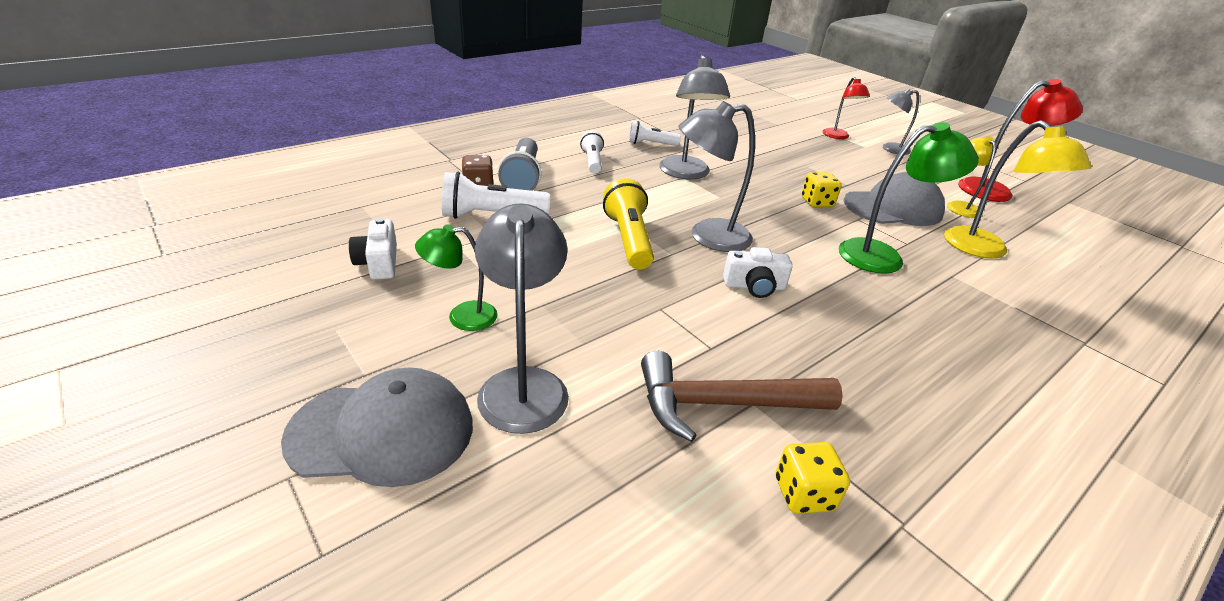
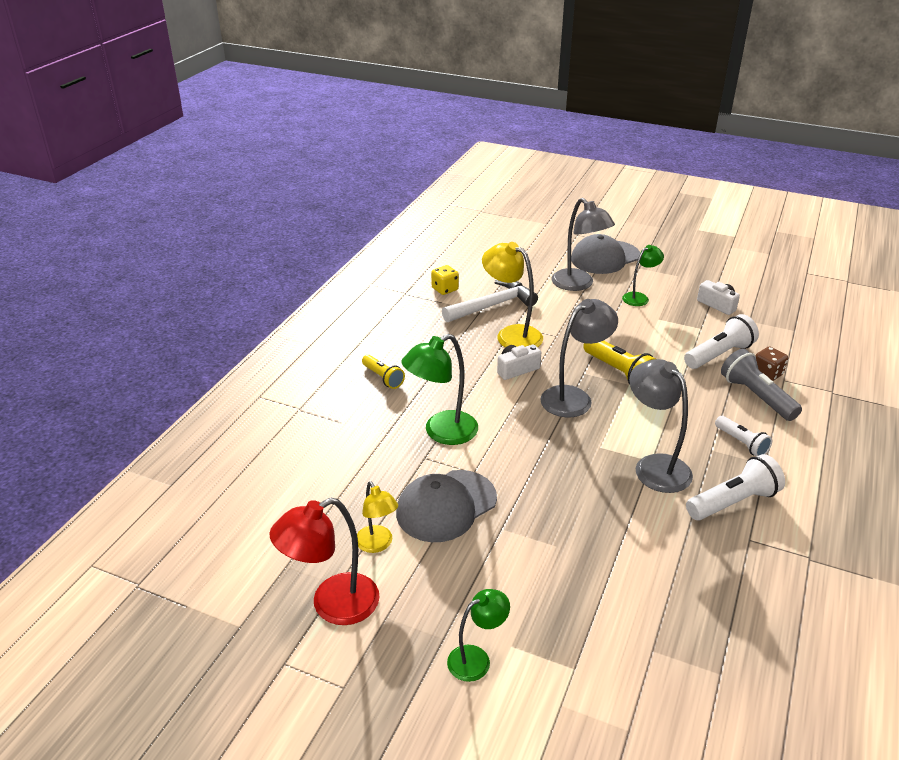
camera: 155 degrees right, 0 degrees up
white flashlight [629,121,681,146] -> white flashlight [686,454,785,520], size x1.58
brown hammer [641,351,843,442] -> white hammer [442,279,538,322]
yellow dice [802,172,842,207] -> none
red lamp [823,77,870,139] -> none
grey lamp [883,88,919,155] -> green lamp [447,589,510,682]
yellow lamp [944,120,1092,259] -> yellow lamp moved to [482,242,543,348]
none -> yellow flashlight [362,355,405,389]

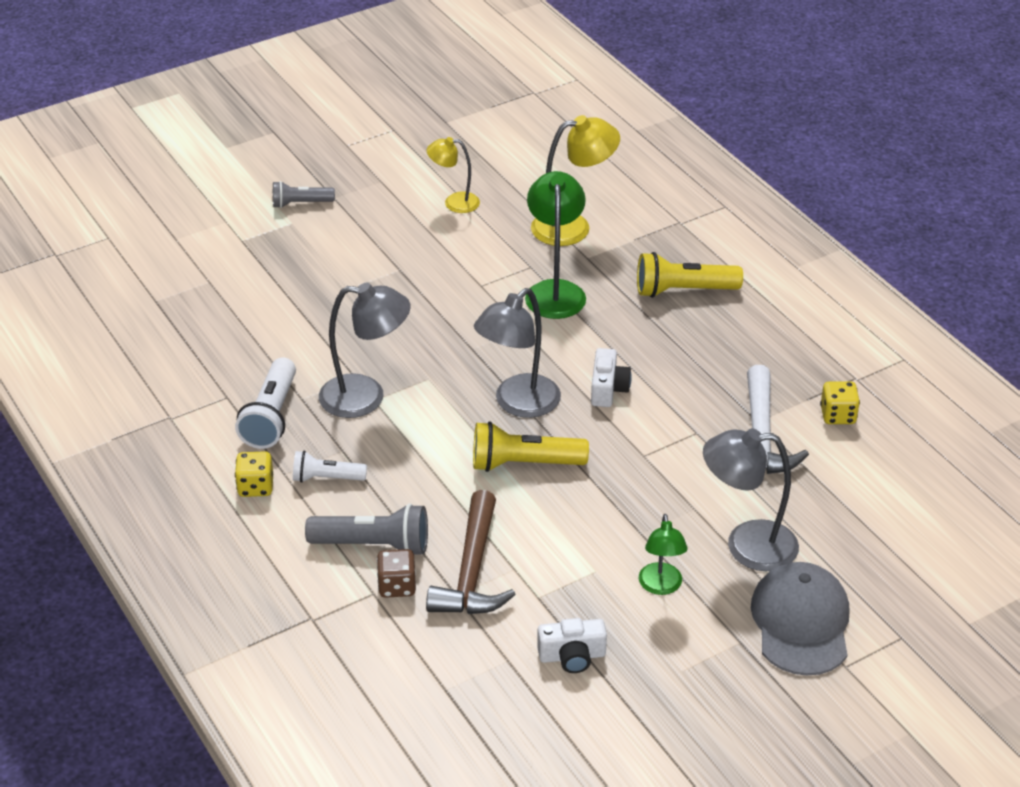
camera: 125 degrees right, 5 degrees up
red lamp [269,497,380,625] -> none
yellow flashlight [362,355,405,389] -> yellow flashlight [637,252,743,298], size x1.58
grey cap [396,470,497,542] -> none
green lamp [447,589,510,682] -> grey flashlight [273,181,335,208]
yellow lamp [482,242,543,348] -> yellow lamp moved to [531,115,620,246]
grey lamp [540,299,618,417] -> grey lamp turned 45 degrees clockwise [474,288,561,418]
white flashlight [684,314,759,369] -> brown hammer [426,490,516,614]
none -> yellow dice [235,451,273,497]

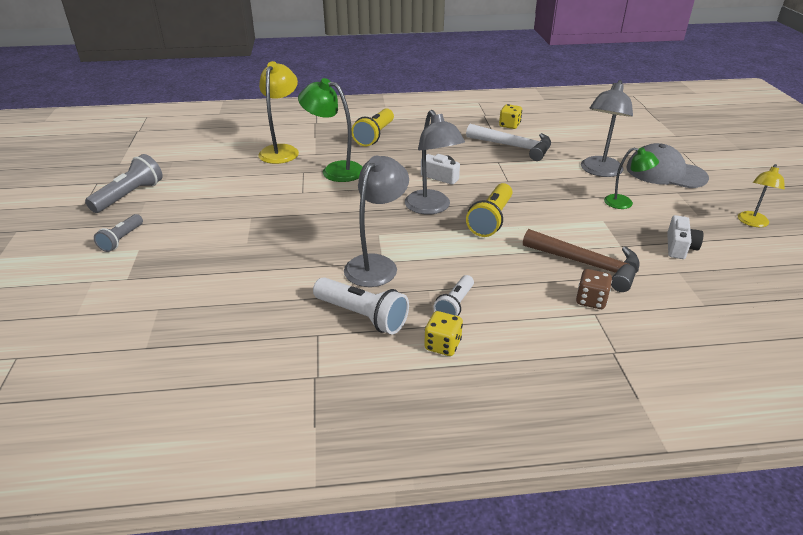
camera: 65 degrees left, 5 degrees down
grey flashlight [305,504,428,554] -> grey flashlight moved to [85,154,163,213]
yellow lamp [427,137,480,213] -> yellow lamp moved to [738,164,785,227]

